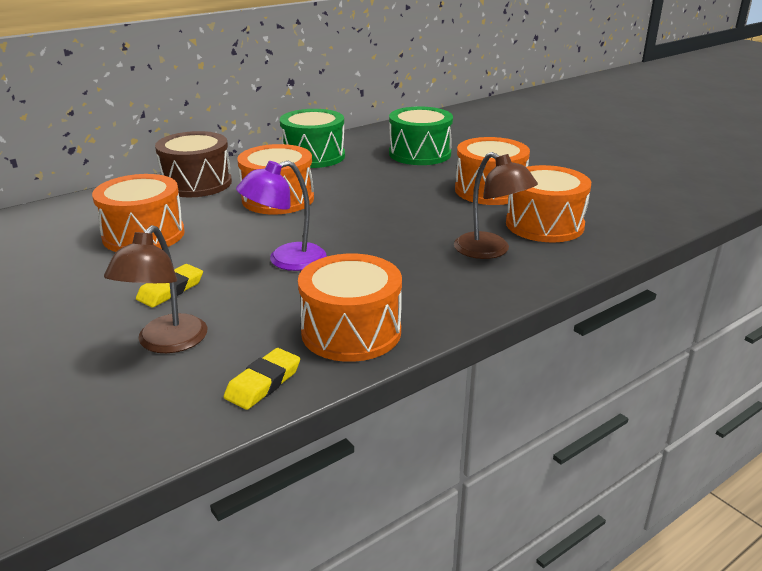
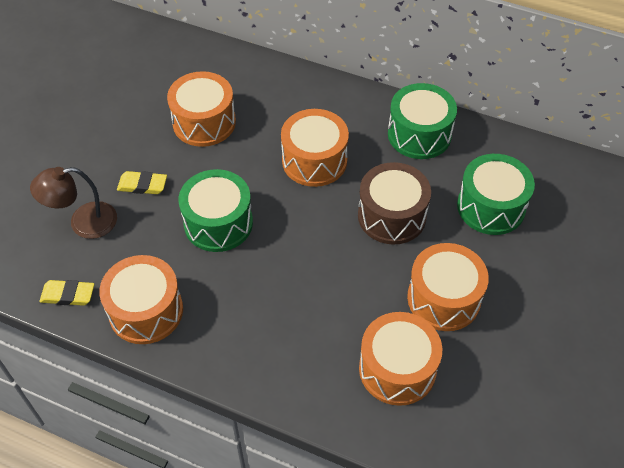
camera: 60 degrees right, 25 degrees up
brown drum [155,131,232,197] -> brown drum moved to [358,162,431,245]
purple lamp [236,161,326,271] -> green drum [178,169,253,252]
brown lamp [454,152,538,259] -> none

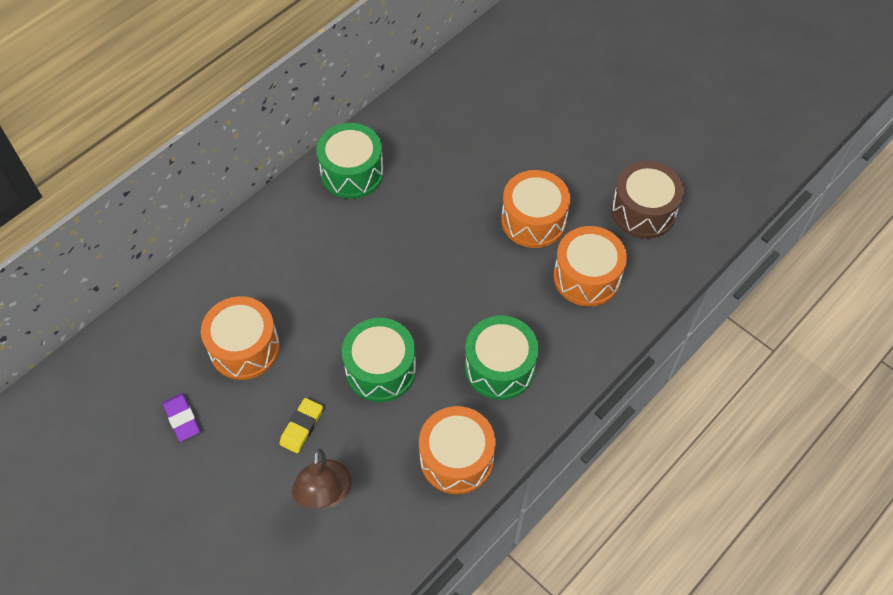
camera: 70 degrees left, 5 degrees up
yellow eraser [39,280,94,306] -> none
orange drum [281,109,349,187] -> none
brown drum [358,162,431,245] -> brown drum moved to [611,161,684,239]
green drum [457,154,535,235] -> green drum moved to [465,316,539,400]
none -> purple eraser [163,393,200,442]

